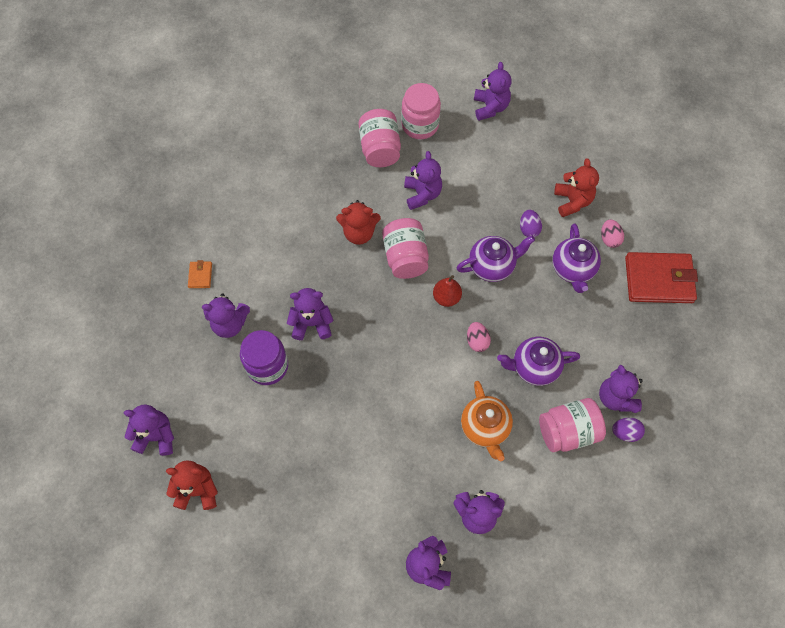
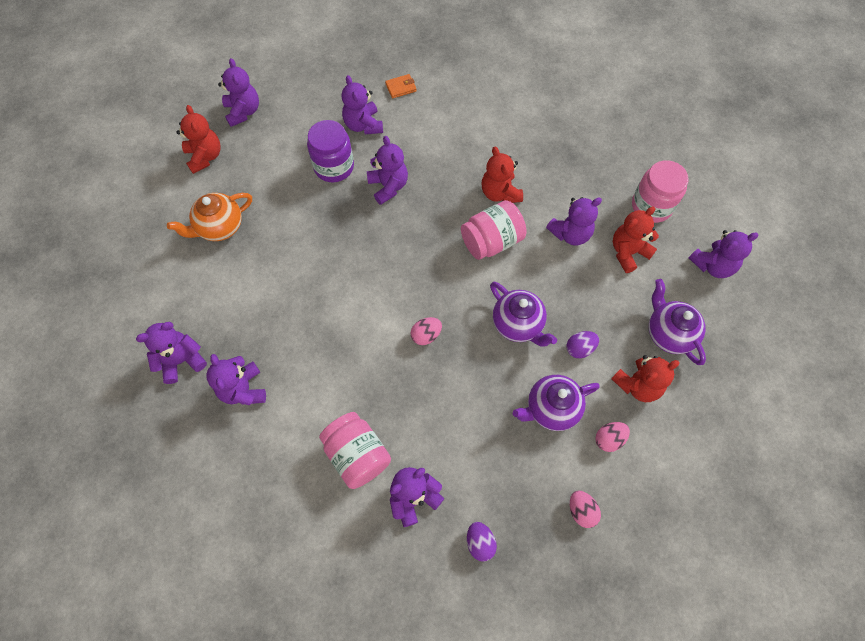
camera: 70 degrees right, 0 degrees up
pink jar [359,109,401,167] -> none
red pear [433,275,462,307] -> none
orange teapot [461,381,513,461] -> orange teapot moved to [167,193,252,241]
purple teapot [497,337,580,386] -> purple teapot moved to [649,279,706,365]
purple egg [612,418,645,442] -> purple egg moved to [467,522,497,562]
red wallet [625,252,698,303] -> pink egg [570,491,601,528]
none -> red teddy bear [613,206,659,273]

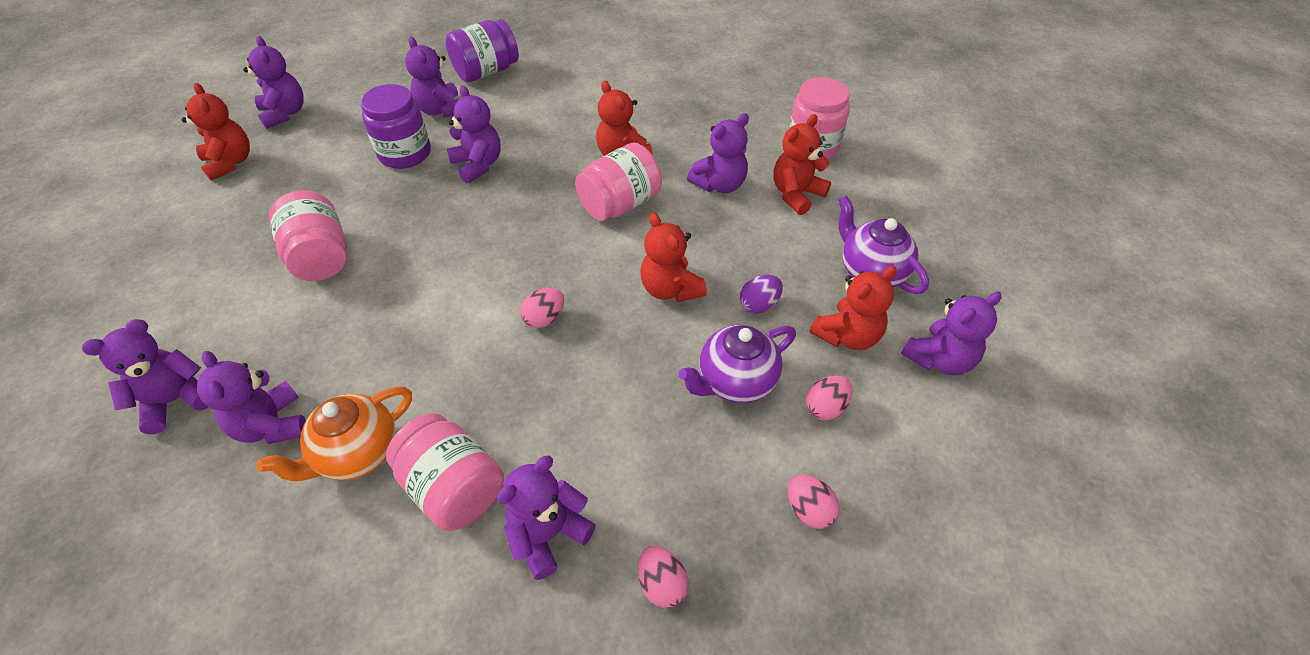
camera: 10 degrees left, 15 degrees down
orange teapot [167,193,252,241] -> orange teapot moved to [257,387,412,481]
orange wallet [385,74,417,99] -> purple jar [446,19,519,82]
purple egg [467,522,497,562] -> pink egg [638,546,689,608]
purple teapot [490,282,557,347] -> red teddy bear [640,213,707,302]
purple teddy bear [689,230,758,278] -> purple teddy bear moved to [901,291,1002,376]
none -> pink jar [269,190,347,281]

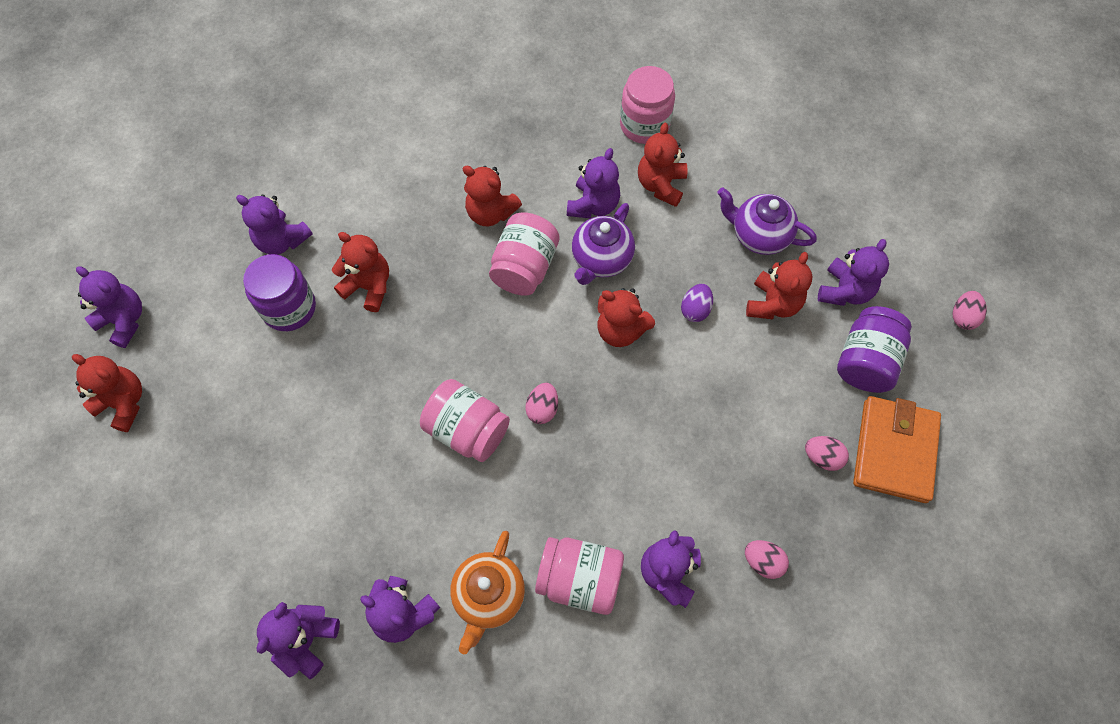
camera: 30 degrees left, 15 degrees up
pink jar [269,190,347,281] -> pink jar moved to [420,379,510,462]
purple jar [446,19,519,82] -> purple jar moved to [837,306,912,393]
purple teddy bear [447,85,501,183] -> red teddy bear [332,232,389,312]
purple teapot [678,325,796,403] -> purple teapot moved to [572,203,635,285]
pink egg [806,375,853,420] -> pink egg moved to [953,291,987,330]
none -> orange wallet [853,396,941,503]

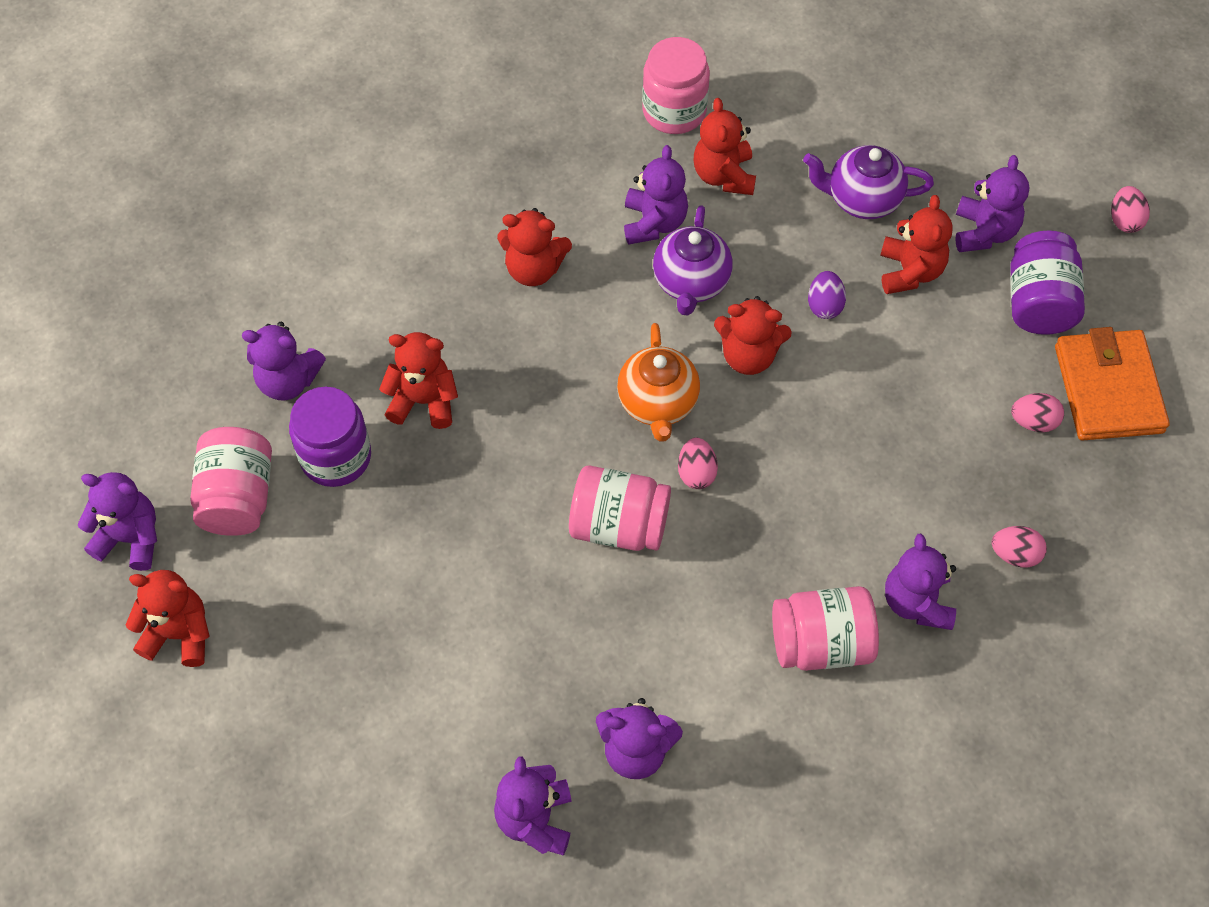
camera: 20 degrees left, 5 degrees down
orange teapot [450,531,525,654] -> orange teapot moved to [617,323,700,442]
pink jar [489,212,559,296] -> pink jar moved to [191,427,272,536]

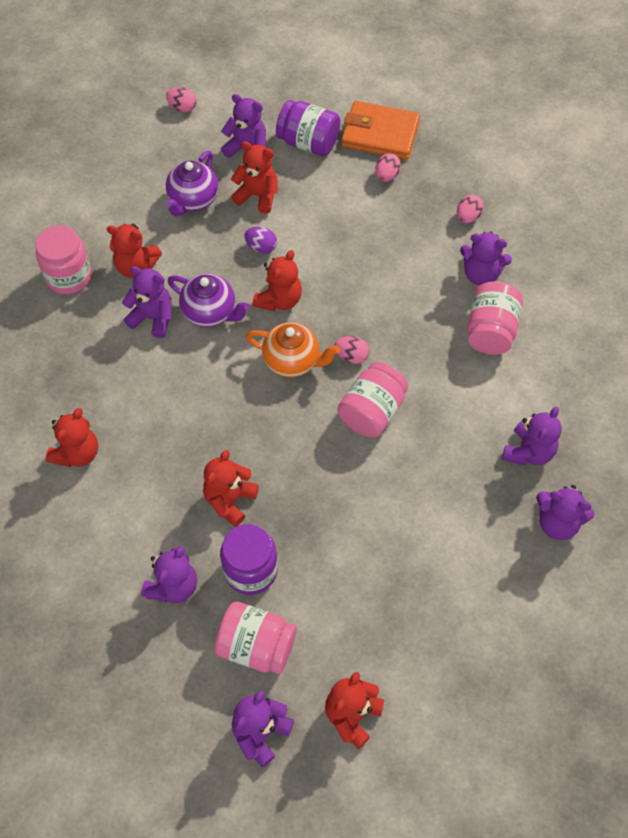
camera: 70 degrees left, 0 degrees up
red teddy bear [497,208,572,286] -> red teddy bear moved to [46,408,98,467]
pink egg [1111,186,1150,233] -> pink egg moved to [166,87,197,112]

